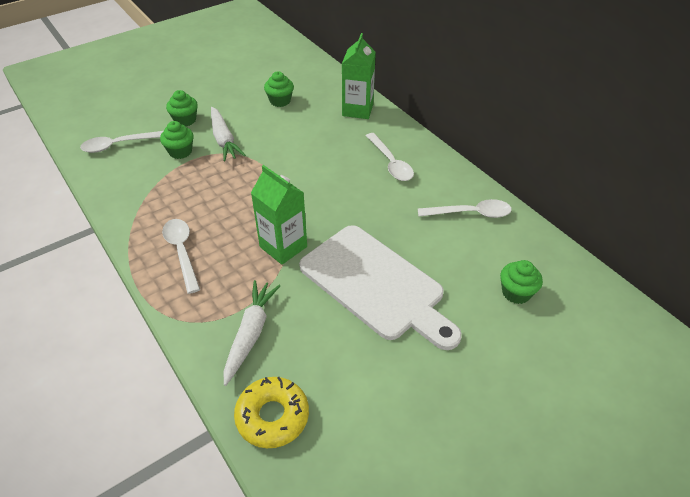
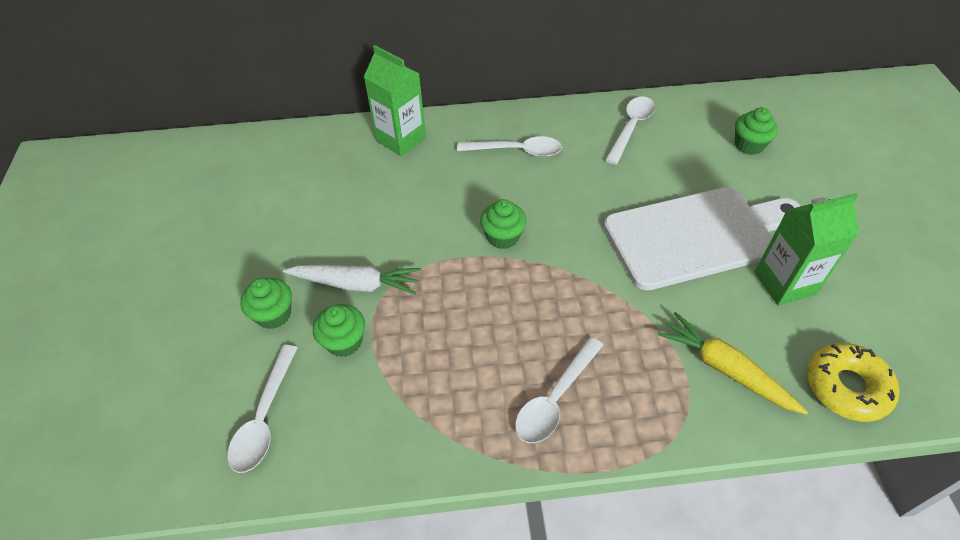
camera: 60 degrees left, 5 degrees up
white spoon [162,219,200,294] -> white spoon turned 60 degrees counterclockwise [515,337,603,443]
white carrot [224,280,280,386] -> yellow carrot [658,312,808,415]
green carton [251,165,307,265] -> green carton moved to [755,193,859,305]
green cupcake [264,71,294,107] -> green cupcake moved to [480,199,527,249]

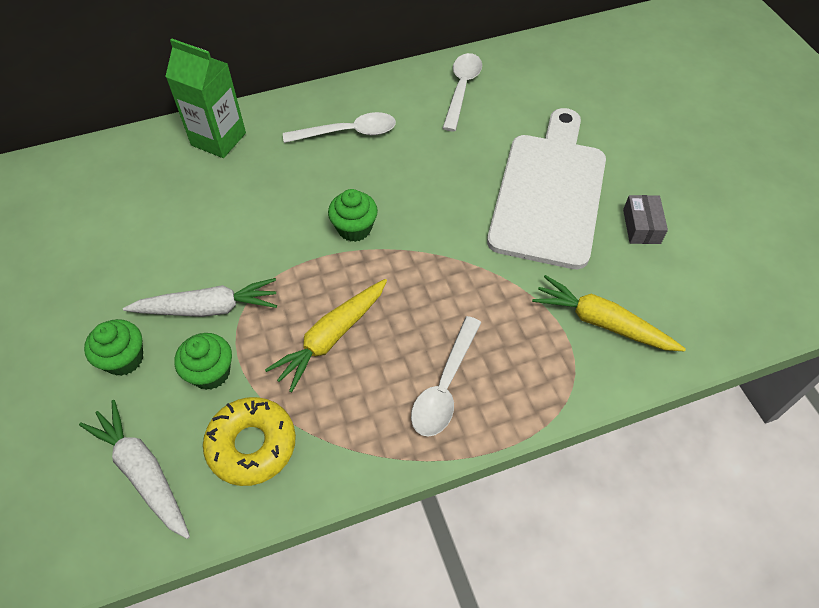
camera: 15 degrees left, 5 degrees up
white spoon [227,345,298,473] -> white carrot [79,400,190,539]
white cutting board [604,187,801,290] -> white cutting board turned 45 degrees counterclockwise [487,108,606,269]
green cupcake [735,107,778,155] -> none
green carton [755,193,859,305] -> grey box [623,195,668,244]
yellow donut [807,343,899,422] -> yellow donut moved to [203,397,296,486]
none -> yellow carrot [265,279,387,392]

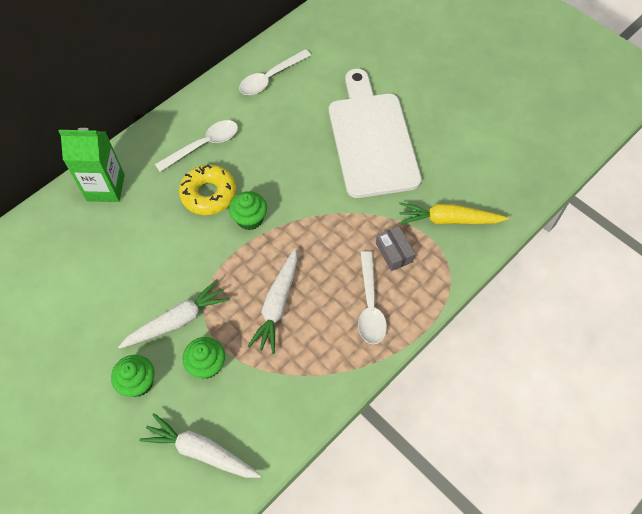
camera: 25 degrees left, 5 degrees up
yellow donut [203,397,296,486] -> yellow donut moved to [179,164,236,215]
yellow carrot [265,279,387,392] -> white carrot [247,248,297,354]
white spoon [443,53,482,131] -> white spoon turned 120 degrees counterclockwise [239,49,311,95]
grey box [623,195,668,244] -> grey box moved to [376,226,415,271]

